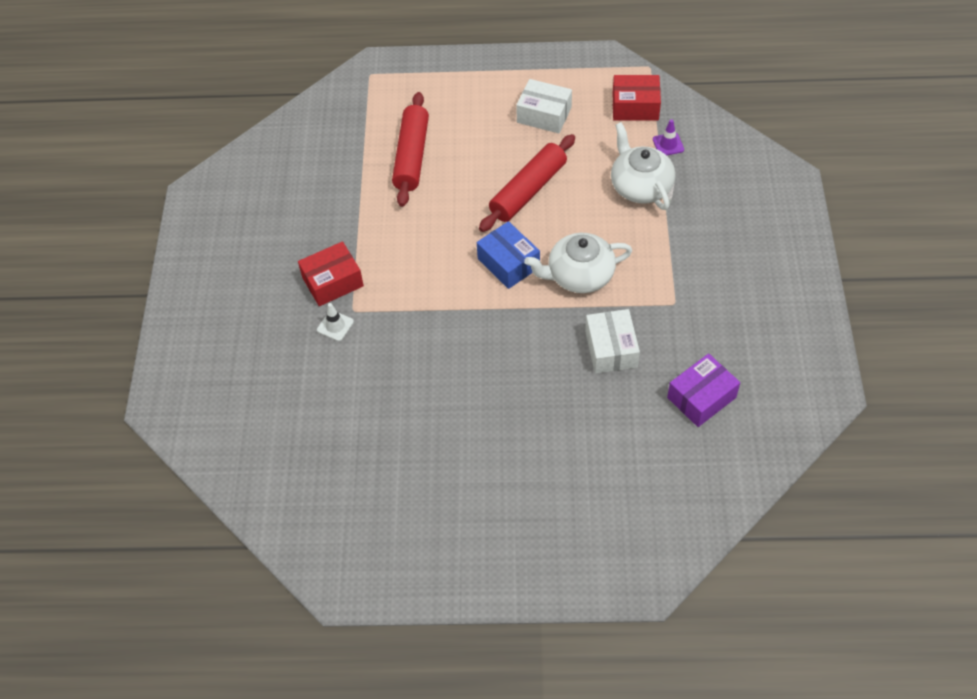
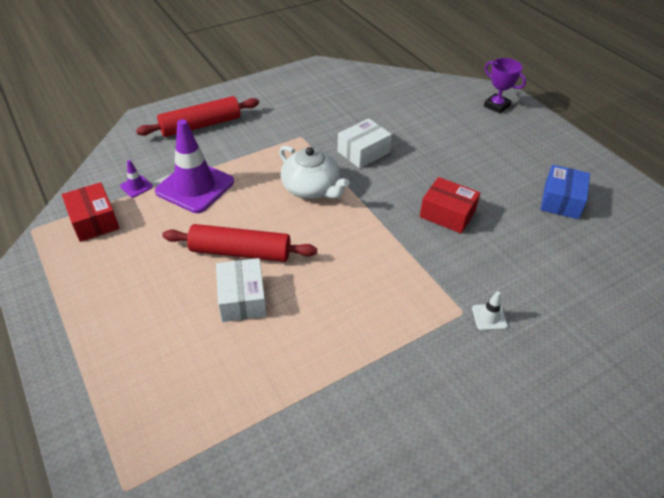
camera: 125 degrees left, 10 degrees down
red box [298,241,364,306] -> red box moved to [420,177,480,234]
red rolling pin [392,92,429,207] -> red rolling pin moved to [136,96,259,137]
blue box [477,221,540,289] -> blue box moved to [540,165,590,219]
white box [516,79,572,133] -> white box moved to [216,258,267,322]
white teapot [611,122,675,210] -> purple traffic cone [155,119,234,213]
purple box [667,353,740,427] -> none
none -> purple trophy [484,58,526,114]

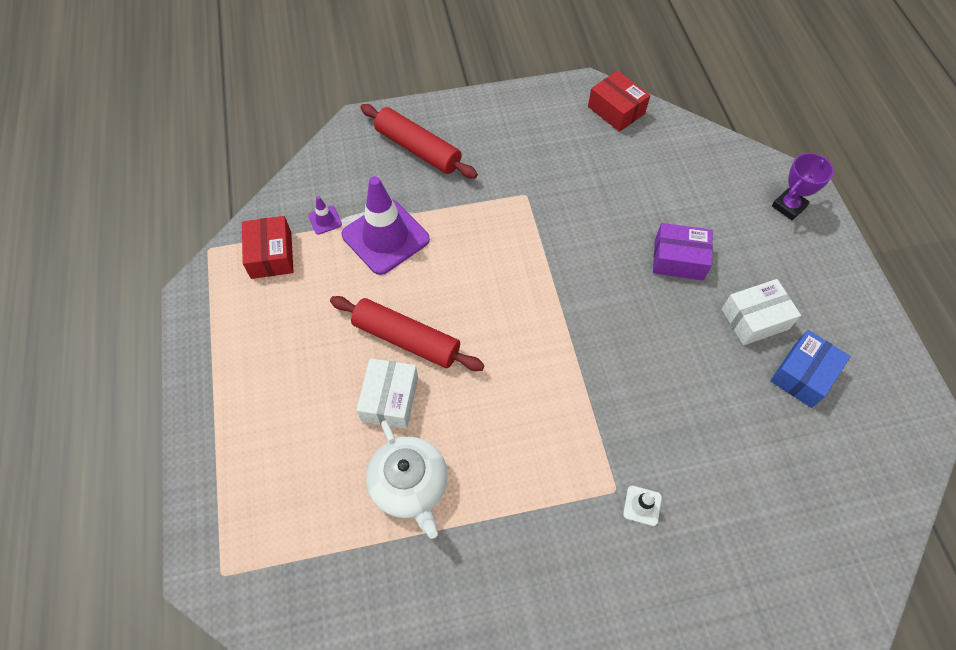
camera: 20 degrees right, 15 degrees up
red rolling pin [136,96,259,137] -> red rolling pin turned 45 degrees clockwise [360,104,478,179]
white teapot [279,146,349,199] -> white teapot moved to [366,420,448,539]
white box [338,118,392,168] -> white box moved to [722,279,801,345]
red box [420,177,480,234] -> red box moved to [588,71,650,132]
purple trophy [484,58,526,114] -> purple trophy turned 75 degrees clockwise [772,153,834,220]
none -> purple box [653,223,713,281]

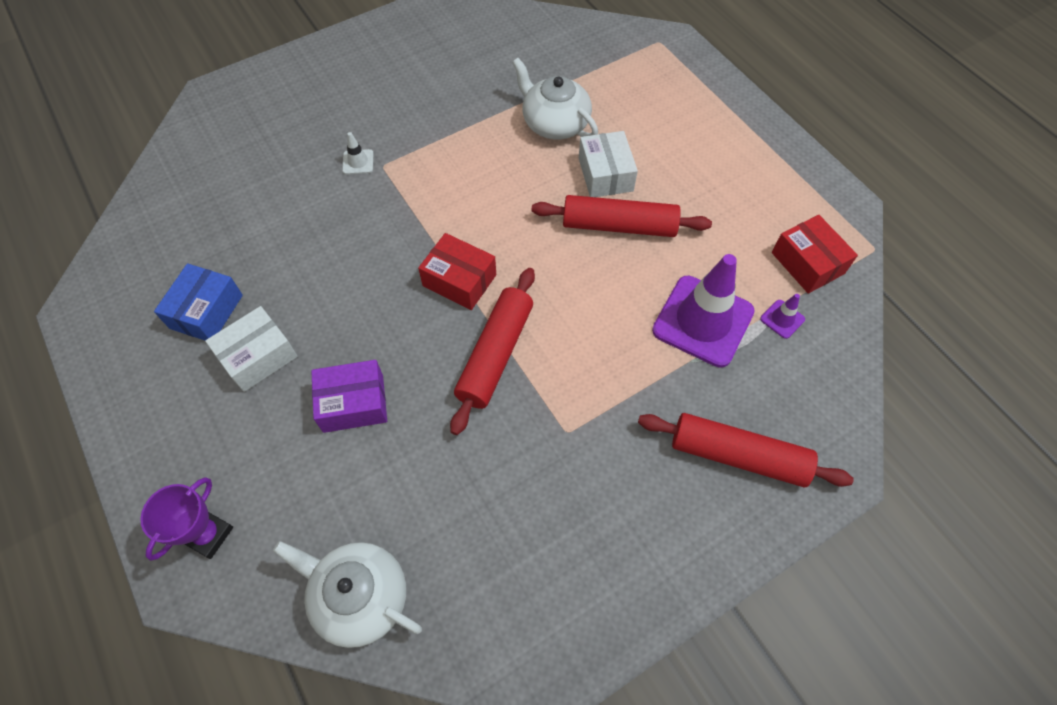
camera: 160 degrees right, 0 degrees up
red box [588,71,650,132] -> red box moved to [418,233,496,310]
none -> white teapot [273,541,422,648]
none -> red rolling pin [450,268,535,435]

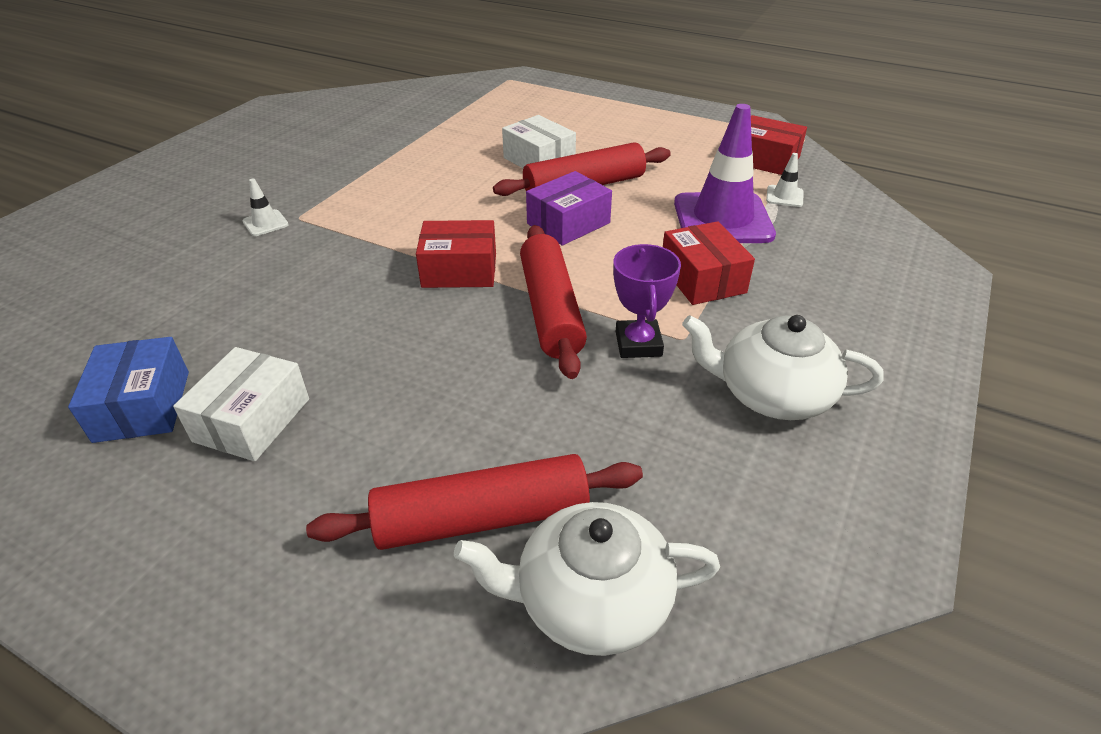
camera: 30 degrees left, 20 degrees down
purple trophy [140,477,233,561] -> purple trophy moved to [613,244,681,358]
purple box [311,360,387,433] -> purple box moved to [526,171,612,246]
white teapot [512,58,598,140] -> white teapot moved to [682,315,884,420]
red rolling pin [638,413,854,487] -> red rolling pin moved to [306,454,643,550]
purple traffic cone [760,294,805,339] -> white traffic cone [766,153,803,207]
none -> red box [663,221,755,305]

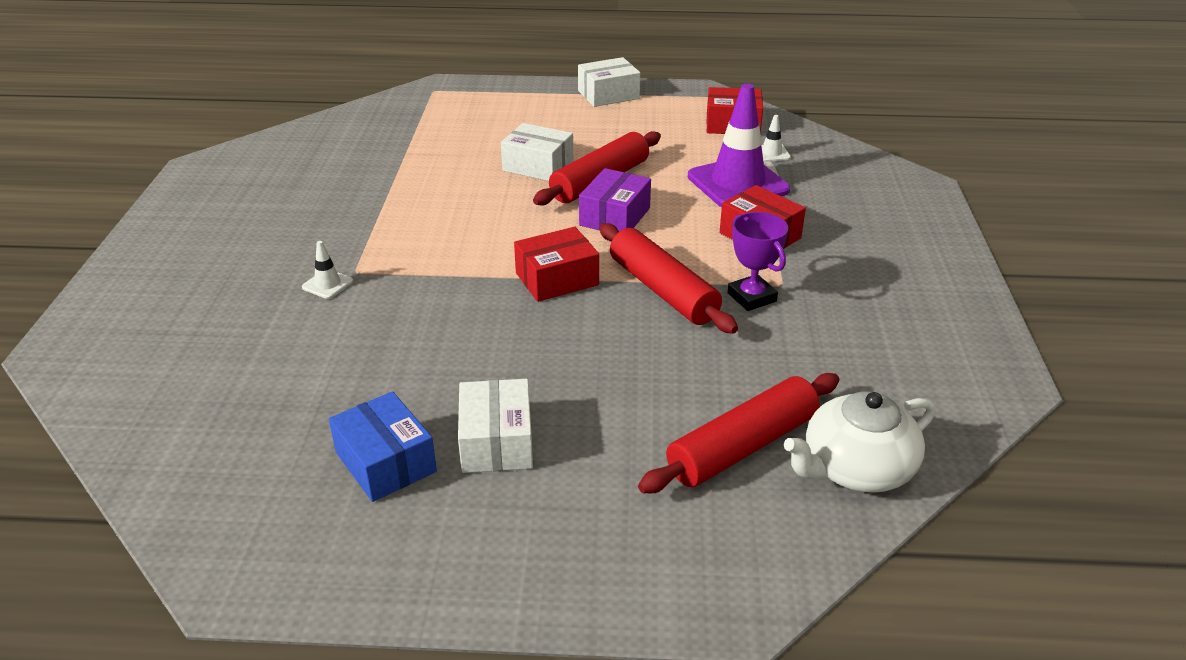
camera: 25 degrees left, 5 degrees down
white teapot [682,315,884,420] -> none
none -> white box [578,57,640,107]

